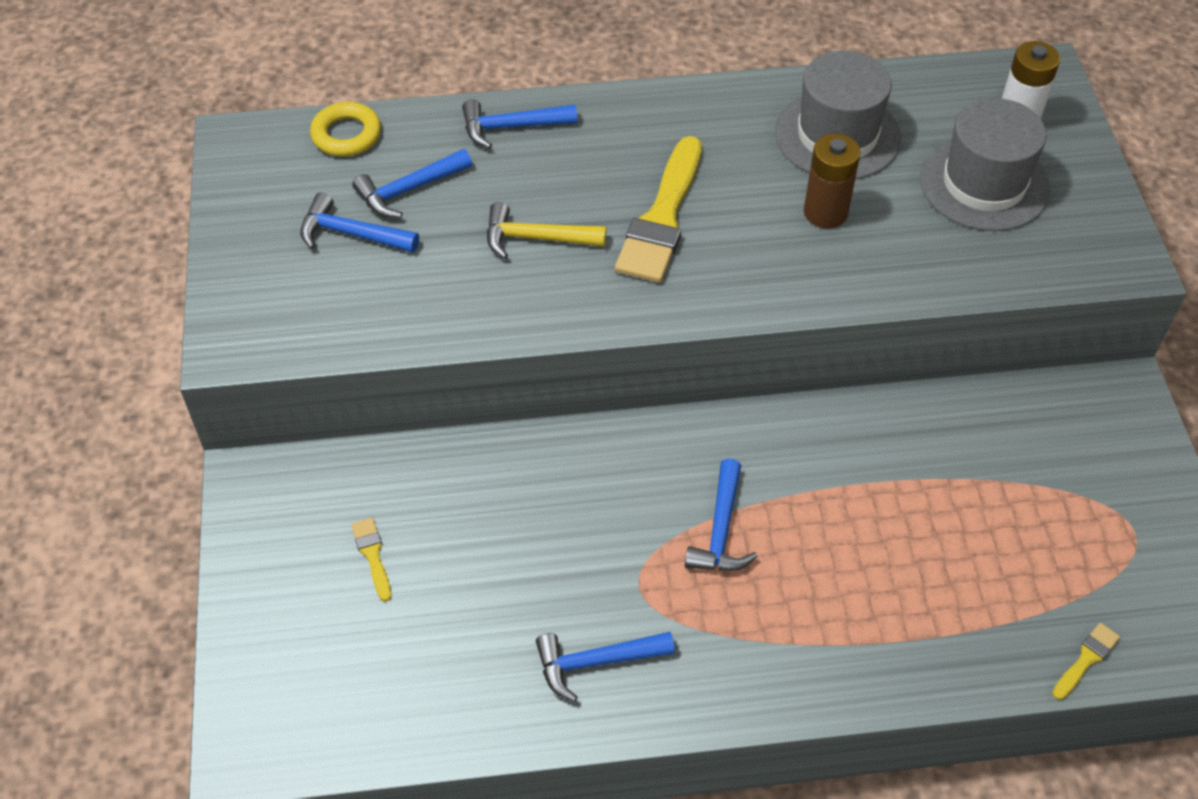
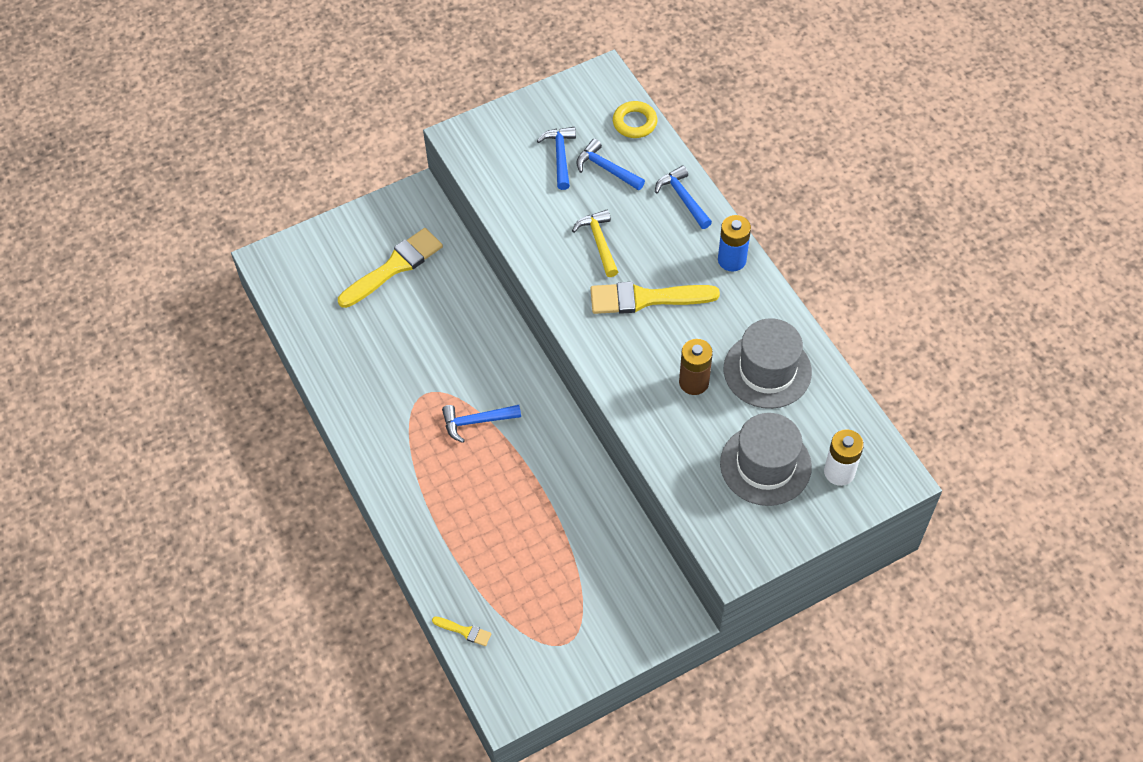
camera: 70 degrees right, 5 degrees up
yellow brush [351,518,391,602] -> yellow brush [338,228,443,308], size x2.24
blue hammer [536,632,675,702] -> none
none -> blue battery [718,215,751,272]

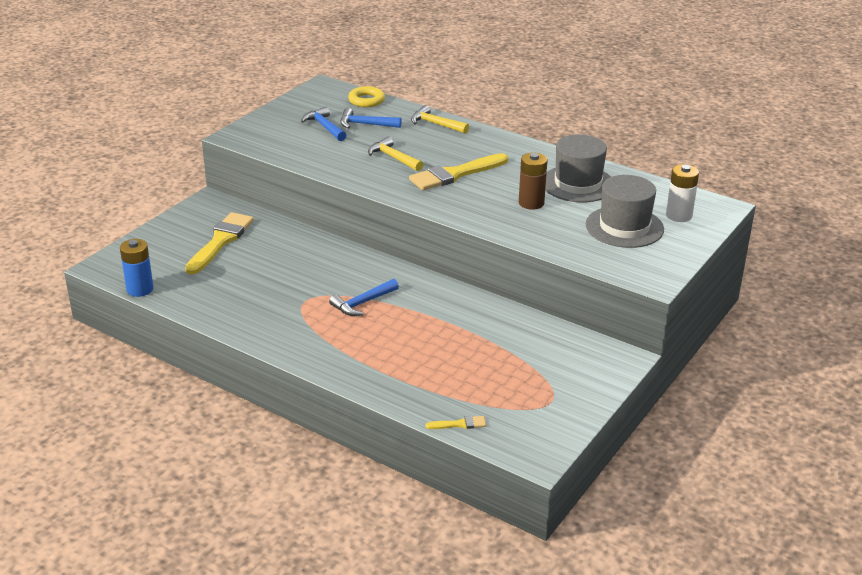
camera: 30 degrees left, 25 degrees down
blue hammer [655,165,712,229] -> yellow hammer [411,105,469,134]
blue battery [718,215,751,272] -> blue battery moved to [120,239,153,297]

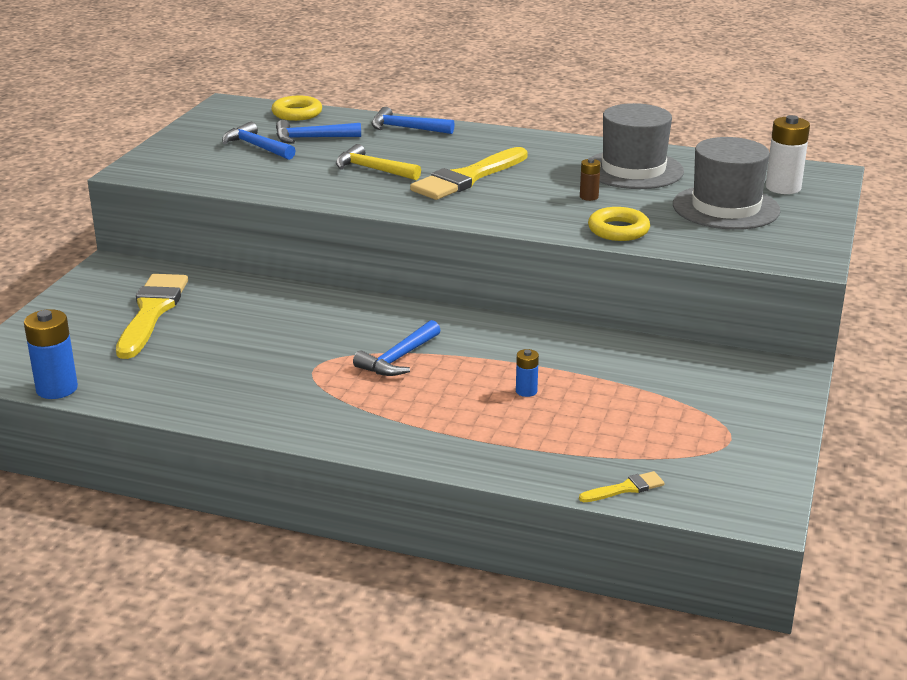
camera: 15 degrees left, 5 degrees down
yellow hammer [411,105,469,134] -> blue hammer [371,107,455,134]
brown battery [519,152,548,210] -> brown battery [580,158,601,201], size x0.53
none -> blue battery [516,349,539,397]
none -> yellow ring [588,207,650,241]

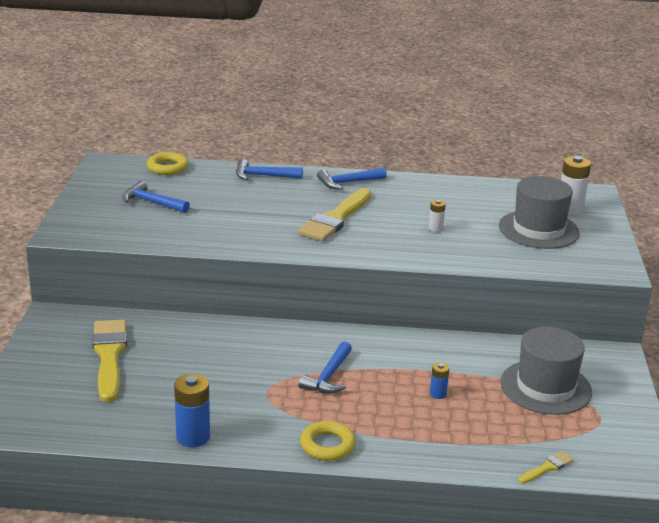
camera: 15 degrees left, 0 degrees up
blue battery [24,309,78,399] -> blue battery moved to [174,374,210,447]
blue hammer [276,120,361,144] -> blue hammer moved to [317,168,387,190]
yellow hammer [336,144,421,180] -> none
brown battery [580,158,601,201] -> white battery [429,200,446,232]
yellow ring [588,207,650,241] -> yellow ring moved to [300,421,356,461]
grey hat [590,103,684,189] -> grey hat moved to [500,327,592,415]

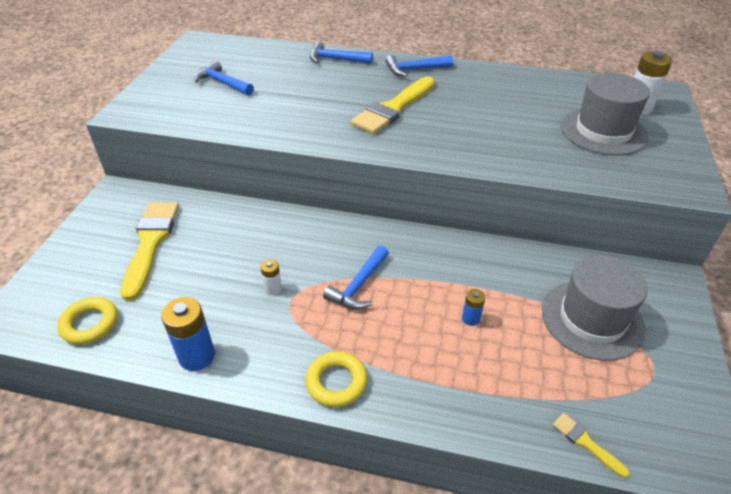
camera: 10 degrees right, 15 degrees up
yellow ring [147,152,189,175] -> yellow ring moved to [57,297,118,345]
white battery [429,200,446,232] -> white battery moved to [260,259,282,295]
yellow brush [518,451,573,484] -> yellow brush turned 105 degrees counterclockwise [553,413,630,478]

